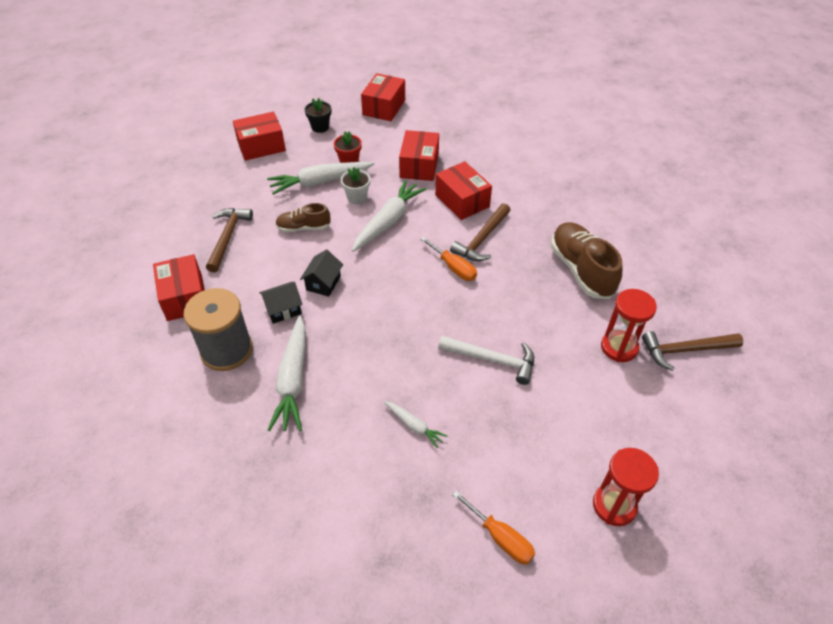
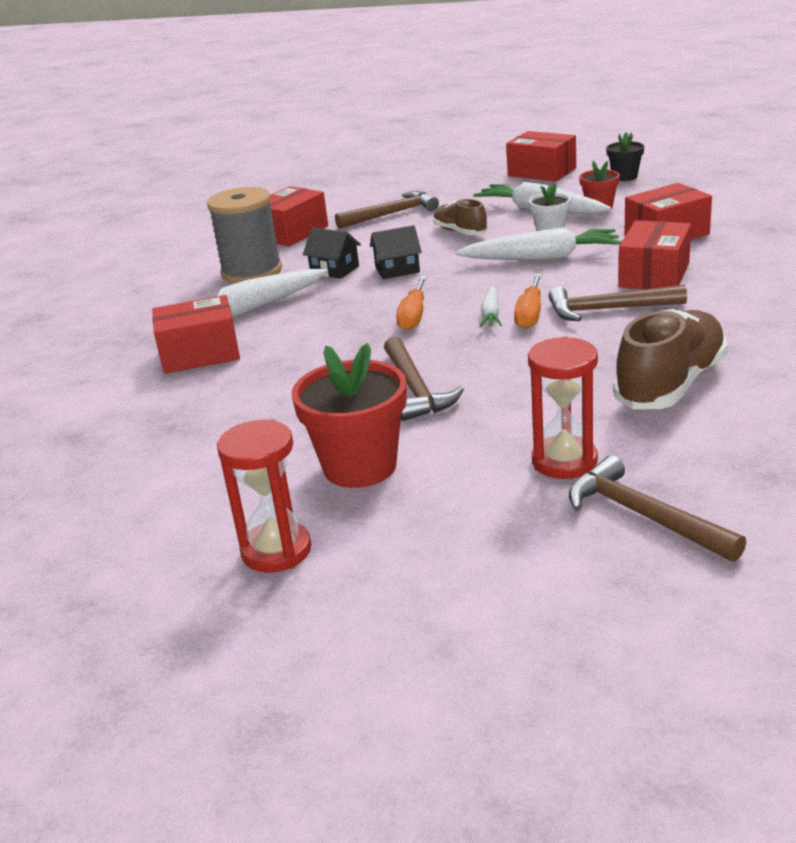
camera: 60 degrees right, 20 degrees down
red box [361,73,405,121] -> red box moved to [152,295,240,374]
white carrot [384,401,448,449] -> white carrot moved to [479,286,502,327]
white hammer [438,336,534,385] -> brown hammer [384,336,464,421]
orange screwdriver [452,490,535,564] -> orange screwdriver moved to [396,276,427,330]
none -> red flower pot [292,343,407,488]

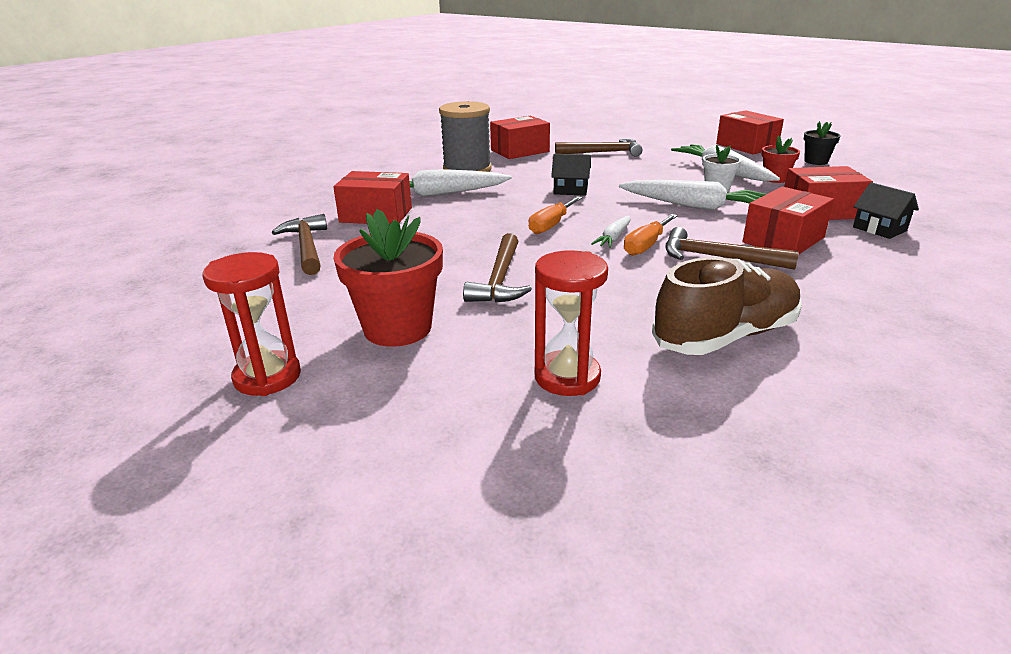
camera: 20 degrees right, 0 degrees up
black house [303,228,361,279] -> black house moved to [853,182,919,239]
brown shoe [433,199,488,235] -> none
brown hammer [569,455,747,562] -> brown hammer moved to [272,214,327,275]

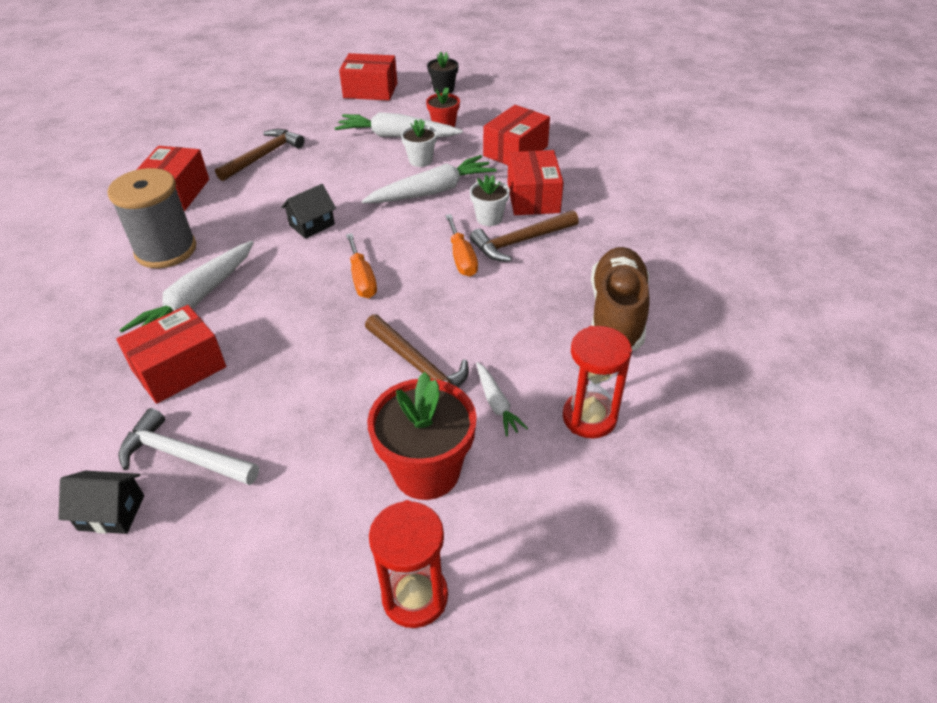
camera: 50 degrees left, 15 degrees up
brown hammer [272,214,327,275] -> white hammer [119,408,259,485]
white carrot [591,216,631,248] -> white carrot moved to [476,362,528,436]
black house [853,182,919,239] -> black house moved to [58,471,144,534]
none -> white flower pot [470,175,510,226]

